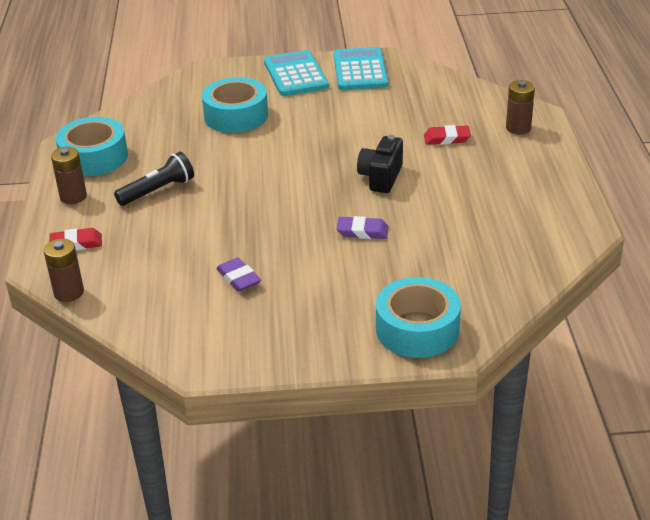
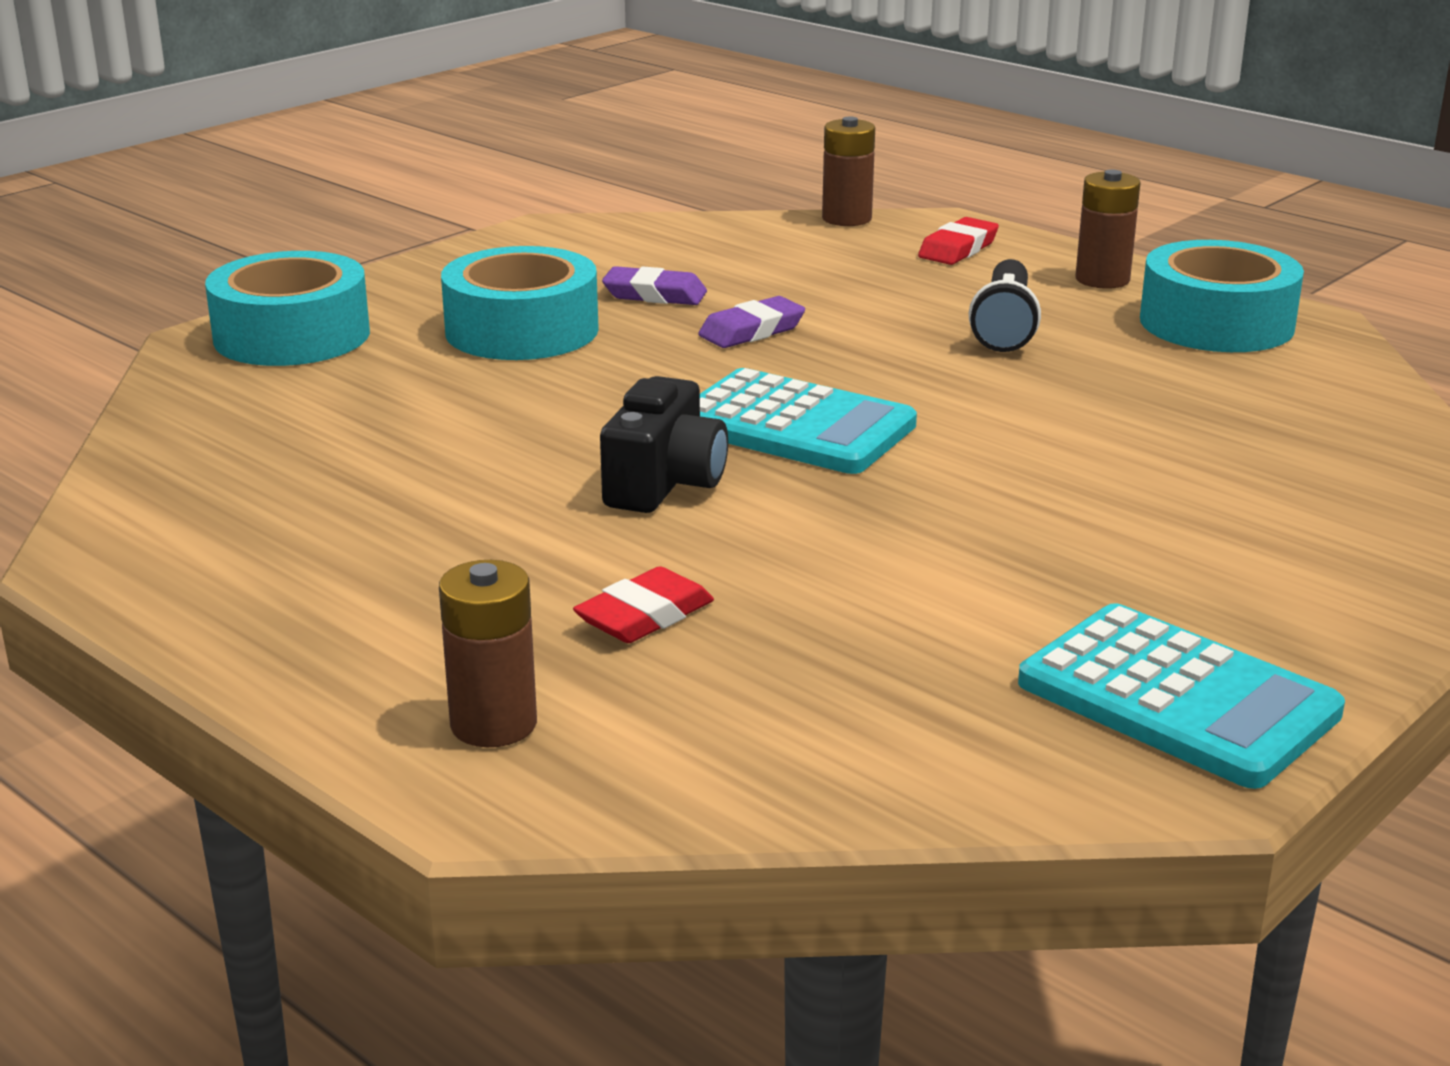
camera: 135 degrees right, 10 degrees down
turquoise tape [202,77,268,133] -> turquoise tape moved to [441,246,599,360]
turquoise calculator [264,50,329,96] -> turquoise calculator moved to [700,368,917,474]
purple eraser [336,216,389,239] -> purple eraser moved to [698,296,805,348]
black camera [357,135,403,193] -> black camera turned 45 degrees clockwise [600,376,728,513]

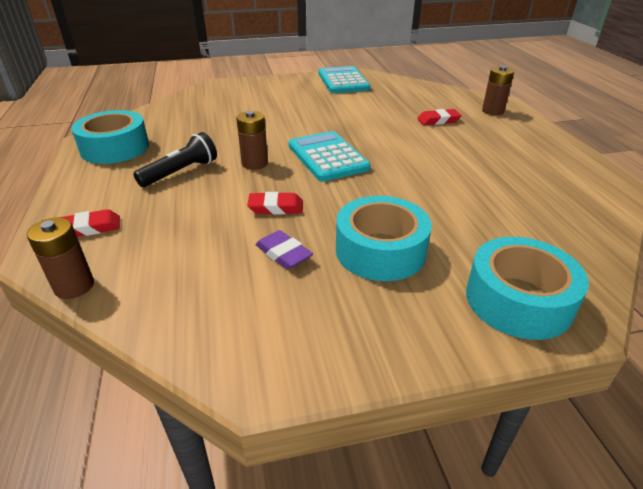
camera: 145 degrees left, 10 degrees up
black camera [600,376,728,513] -> none
purple eraser [698,296,805,348] -> red eraser [247,192,303,214]
brown battery [1075,170,1140,289] -> brown battery moved to [236,111,268,170]

